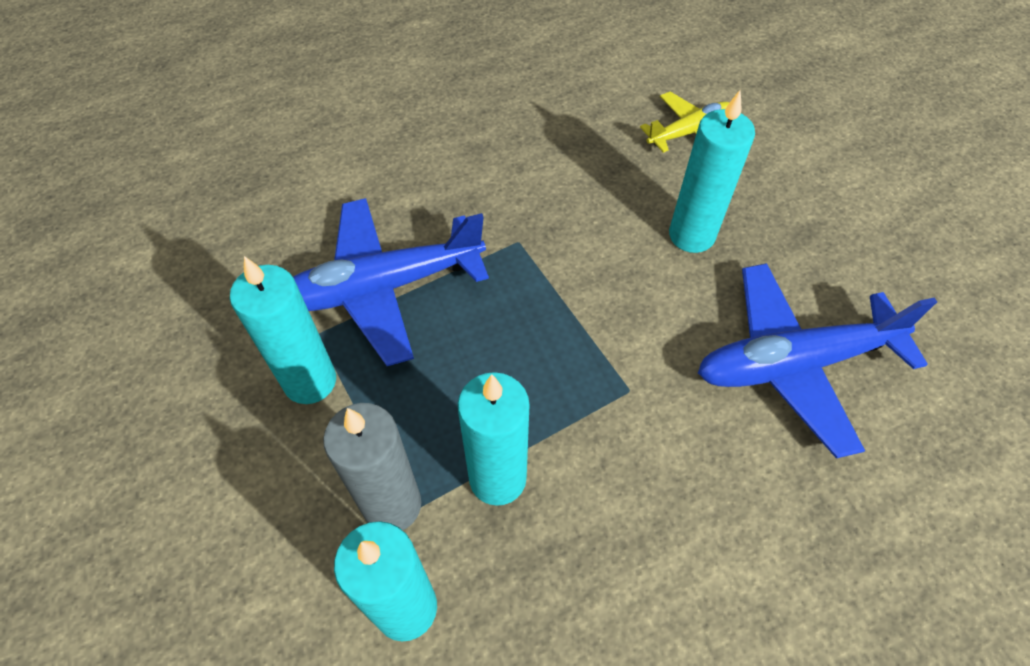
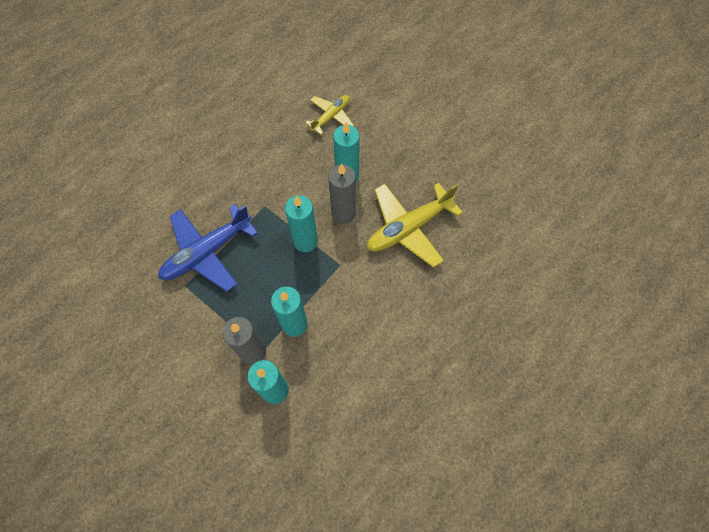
camera: 20 degrees left, 10 degrees up
turquoise candle [230,256,336,404] -> turquoise candle moved to [285,195,318,252]
blue plane [698,263,937,458] -> yellow plane [367,183,463,268]
none -> grey candle [328,164,356,224]

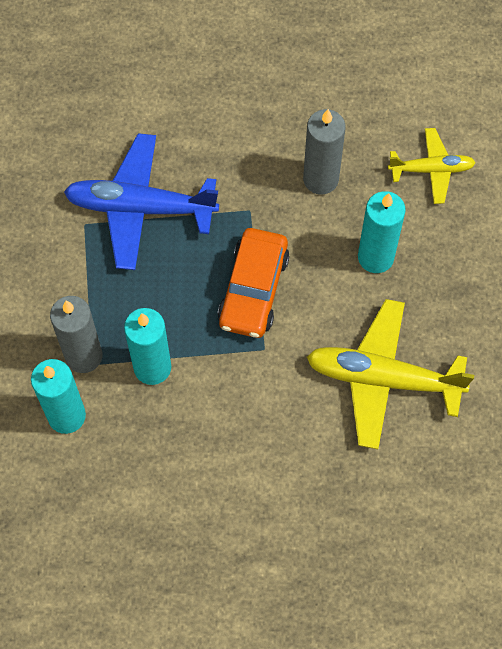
camera: 45 degrees right, 0 degrees up
turquoise candle [285,195,318,252] -> orange car [218,228,290,338]
grey candle [328,164,356,224] -> grey candle moved to [303,109,346,195]

